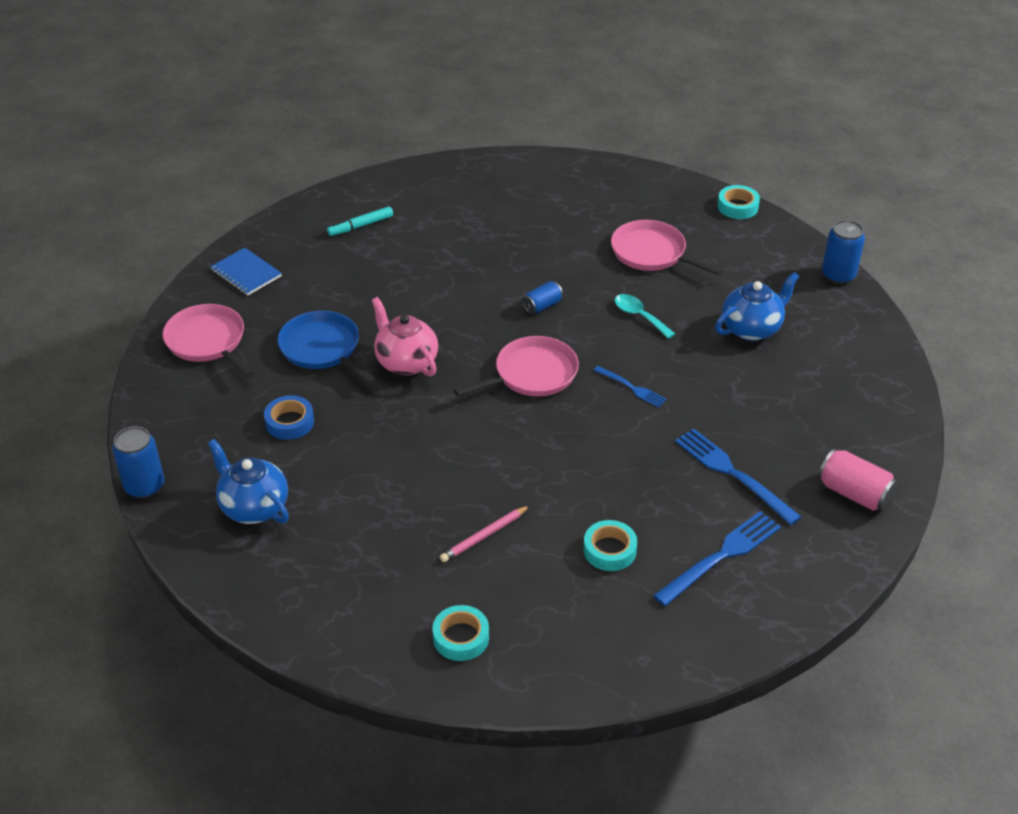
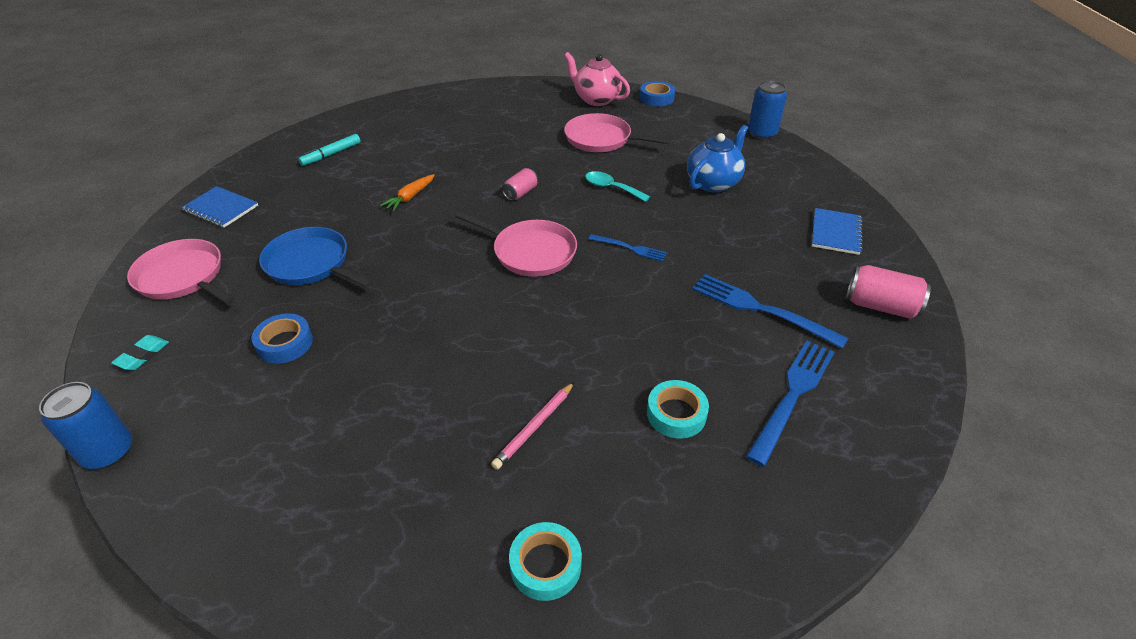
camera: 15 degrees left, 0 degrees up
blue teapot [208,439,289,524] -> none
pink teapot [372,297,438,376] -> pink teapot moved to [564,52,630,106]
pink pan [454,336,579,397] -> pink pan turned 75 degrees clockwise [455,211,577,277]
blue can [522,281,563,314] -> pink can [502,168,538,201]
turquoise tape [717,185,760,219] -> blue tape [640,81,675,107]
none -> turquoise eraser [111,335,169,370]
none -> orange carrot [380,174,435,211]
none -> blue notebook [812,208,863,255]

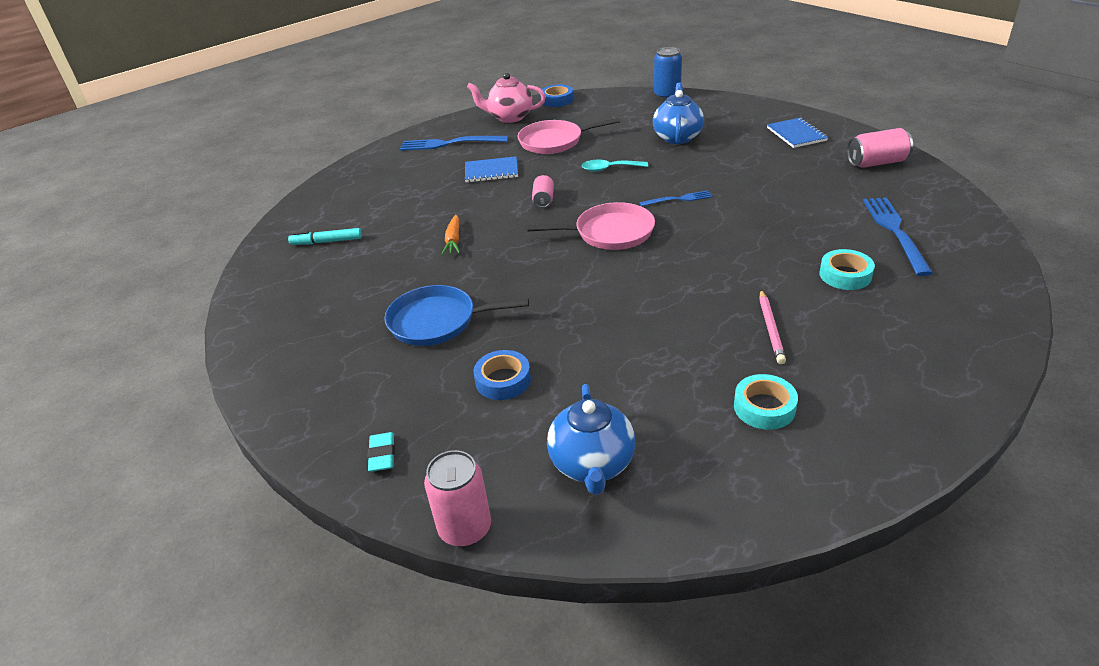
camera: 30 degrees left, 5 degrees down
blue can [39,382,132,469] -> pink can [424,450,491,547]
pink pan [127,239,235,304] -> none
blue notebook [181,186,258,228] -> blue notebook moved to [465,156,518,183]
turquoise marker [298,134,361,166] -> turquoise marker turned 75 degrees clockwise [288,228,362,245]
turquoise tape [509,522,582,601] -> turquoise tape moved to [734,374,798,430]
blue fork [692,274,848,349] -> blue fork moved to [400,136,508,151]
none -> blue teapot [547,384,635,495]

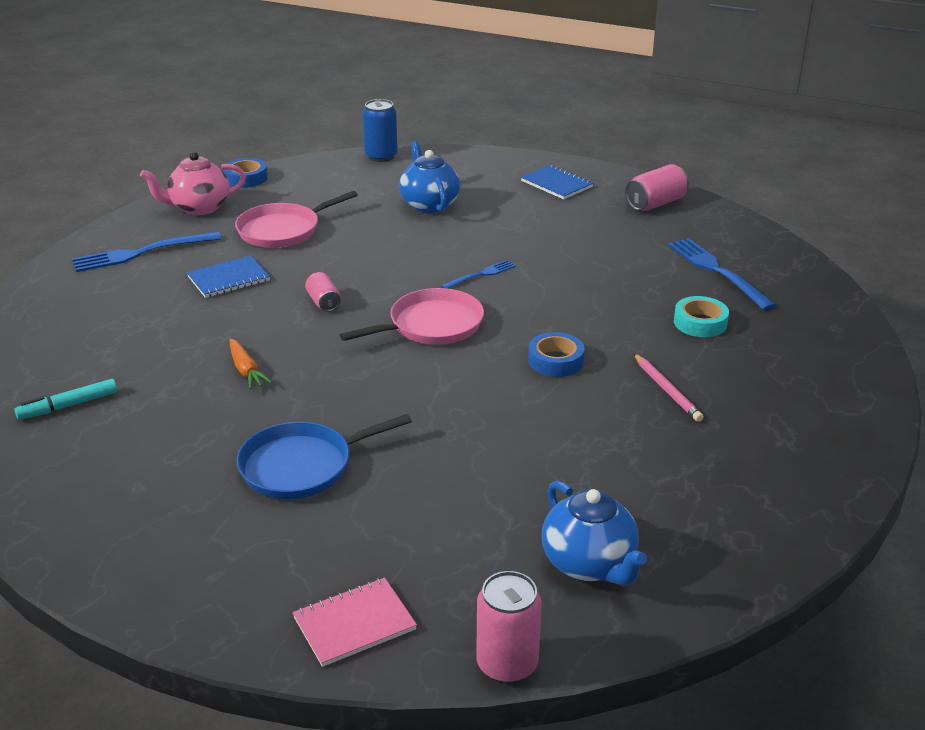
camera: 30 degrees left, 5 degrees down
turquoise eraser [367,432,395,472] -> pink notebook [292,577,417,667]
blue tape [474,350,531,400] -> blue tape moved to [528,332,585,377]
turquoise spoon [582,160,648,172] -> none
turquoise tape [734,374,798,430] -> none

